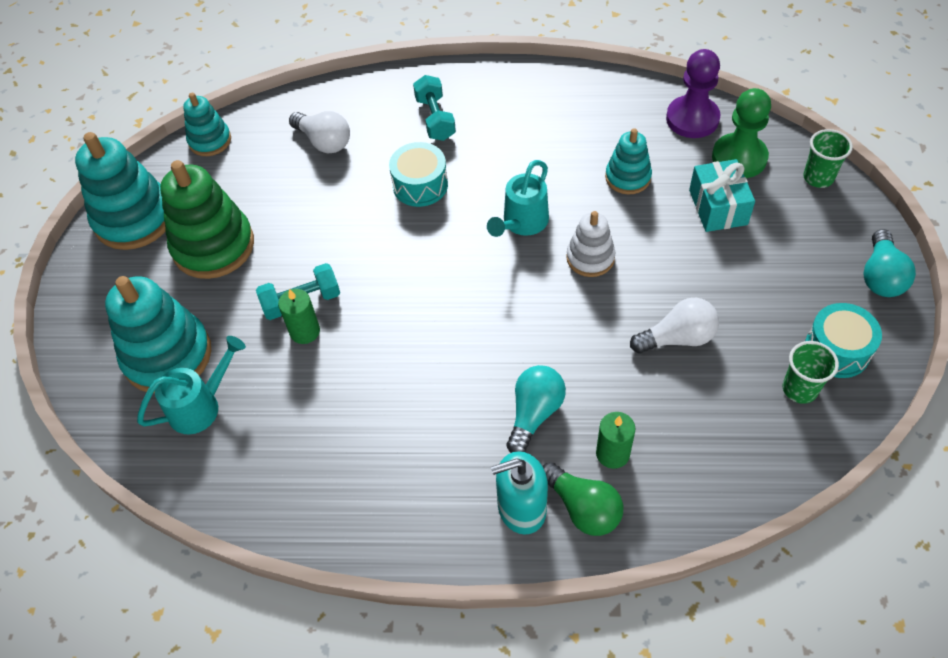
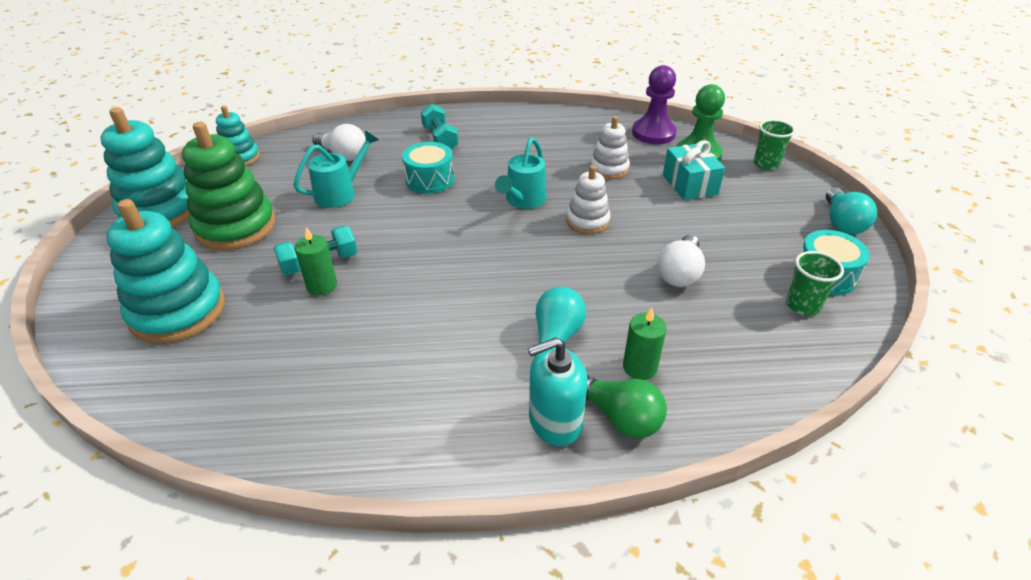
camera: 10 degrees left, 15 degrees down
turquoise watering can [137,336,246,434] -> turquoise watering can moved to [293,131,379,208]
turquoise stacking toy [605,128,652,194] -> white stacking toy [590,116,630,179]
white light bulb [630,298,719,353] -> white light bulb turned 135 degrees clockwise [657,235,705,287]

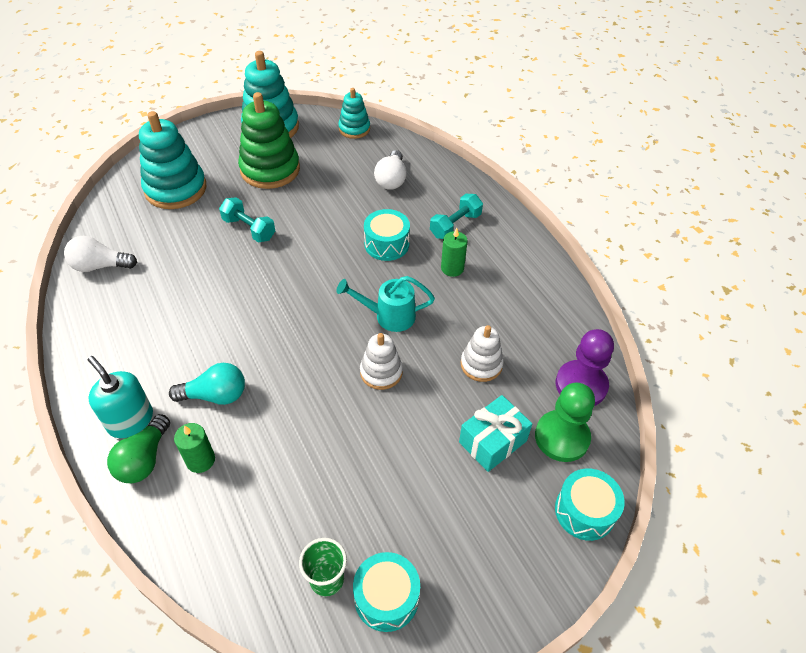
camera: 65 degrees right, 10 degrees up
turquoise watering can [293,131,379,208] -> none
green candle [295,227,337,295] -> green candle moved to [441,228,468,277]
white light bulb [657,235,705,287] -> white light bulb moved to [64,236,137,272]
green cup [754,119,795,170] -> turquoise drum [555,468,624,541]
turquoise light bulb [826,188,877,235] -> none

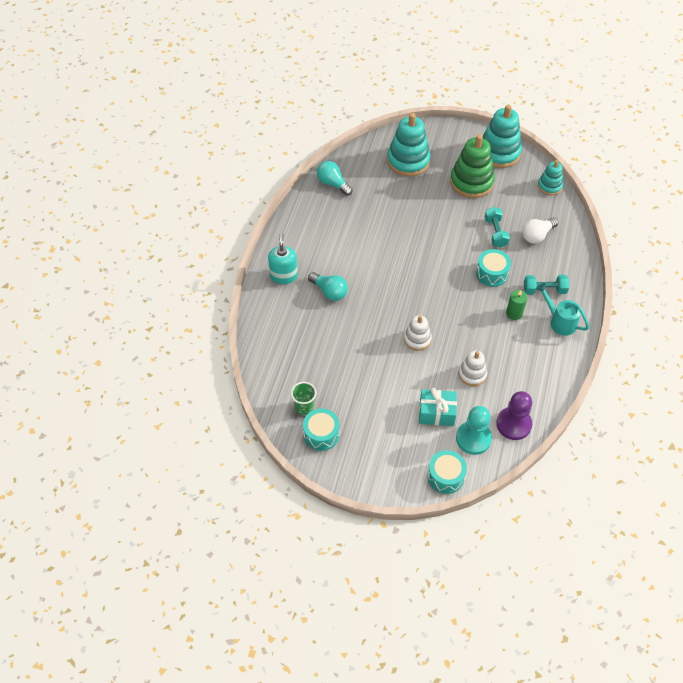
camera: 45 degrees right, 5 degrees up
white light bulb [64,236,137,272] -> turquoise light bulb [317,161,353,196]
green light bulb [107,414,170,483] -> none
green candle [174,423,215,473] -> none
turquoise dumbbell [219,197,275,243] -> turquoise dumbbell moved to [485,207,510,248]
turquoise watering can [336,276,435,332] -> turquoise watering can moved to [536,283,589,336]
green pawn [535,382,595,462] -> turquoise pawn [456,406,492,455]

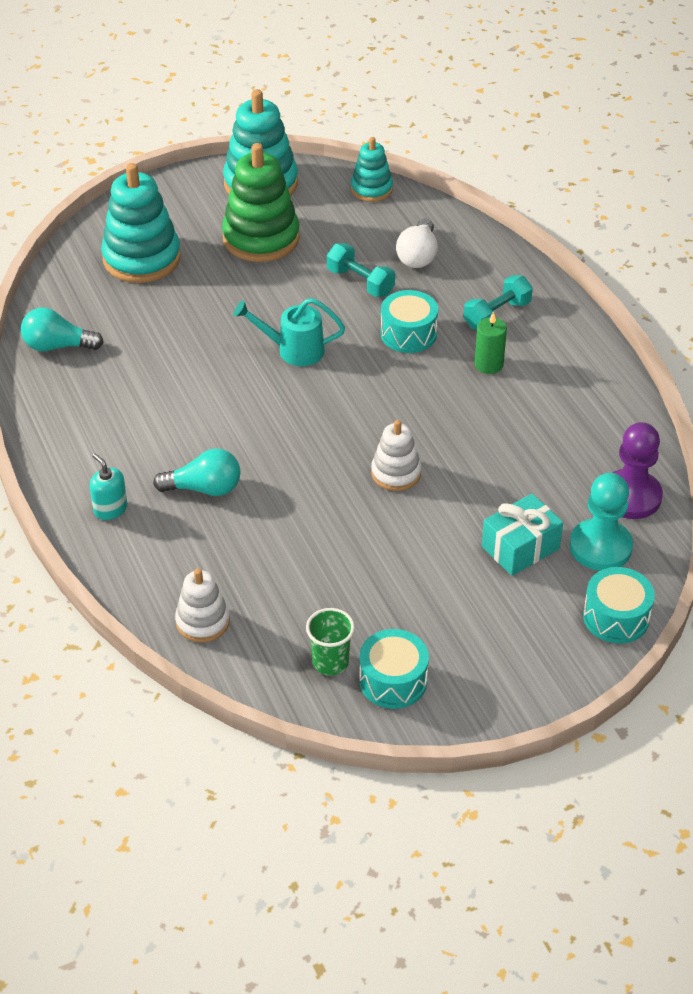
camera: 40 degrees left, 10 degrees down
turquoise soap dispenser [268,233,298,284] -> turquoise soap dispenser [89,453,127,520], size x0.67
white stacking toy [458,351,487,386] -> white stacking toy moved to [175,569,230,642]
turquoise watering can [536,283,589,336] -> turquoise watering can moved to [233,298,345,366]

